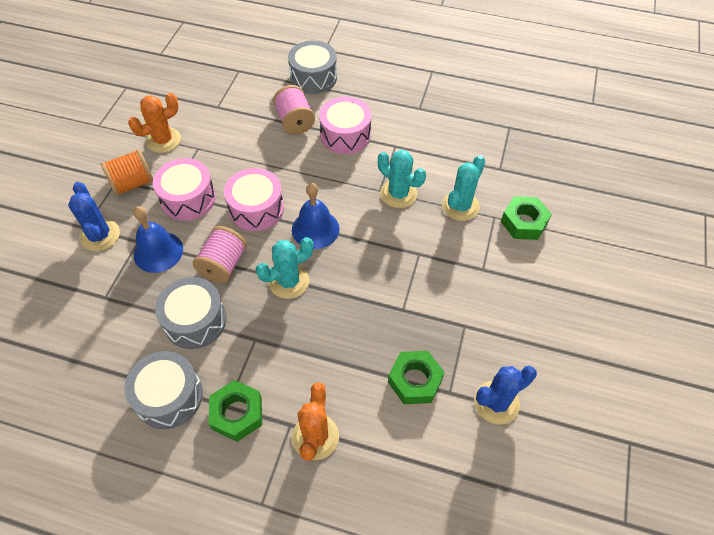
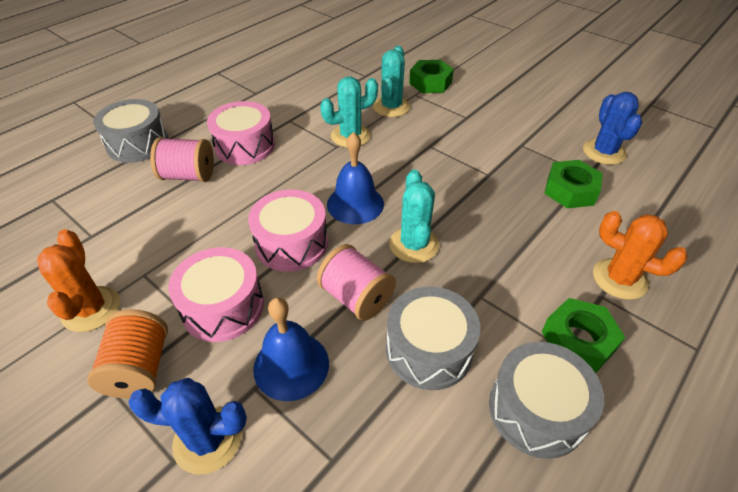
camera: 65 degrees left, 10 degrees down
turquoise cactus [442,155,485,221] -> turquoise cactus turned 45 degrees clockwise [373,46,410,117]

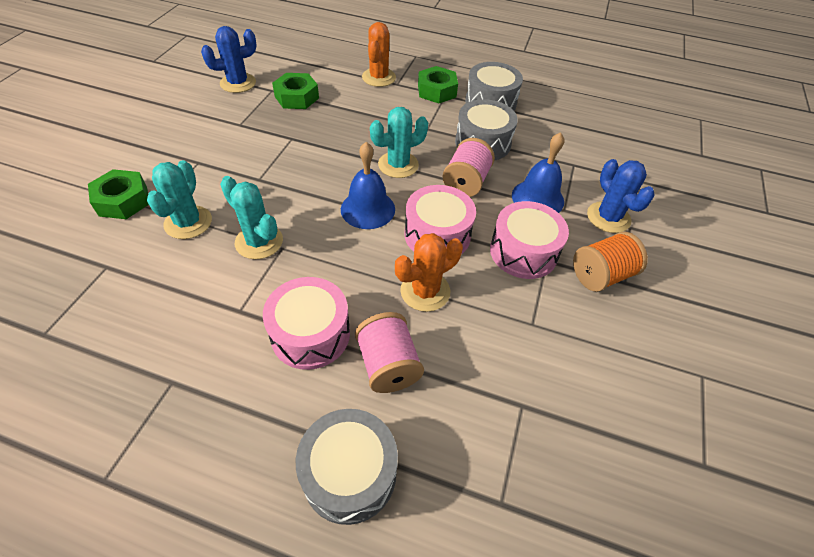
camera: 115 degrees left, 5 degrees up
orange cactus [37,229,120,332] -> orange cactus moved to [395,233,463,312]
turquoise cactus [373,46,410,117] -> turquoise cactus turned 75 degrees counterclockwise [147,160,212,239]

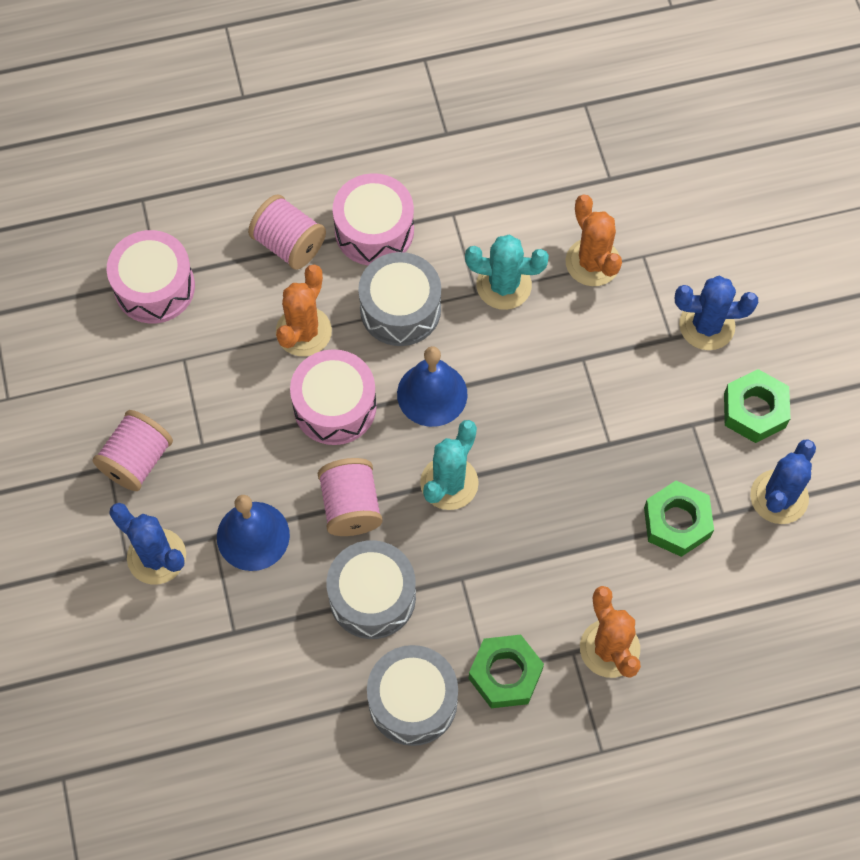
camera: 150 degrees right, 15 degrees up
green nut [88,169,149,219] -> green nut moved to [724,369,791,443]
turquoise cactus [147,160,212,239] -> orange cactus [565,194,622,286]
grey drum [296,409,398,525] -> grey drum moved to [358,252,441,346]
pink drum [490,201,569,279] -> pink drum moved to [107,230,195,324]
orange spool [573,232,648,292] -> pink spool [93,410,173,491]
none -> blue cactus [675,276,758,350]

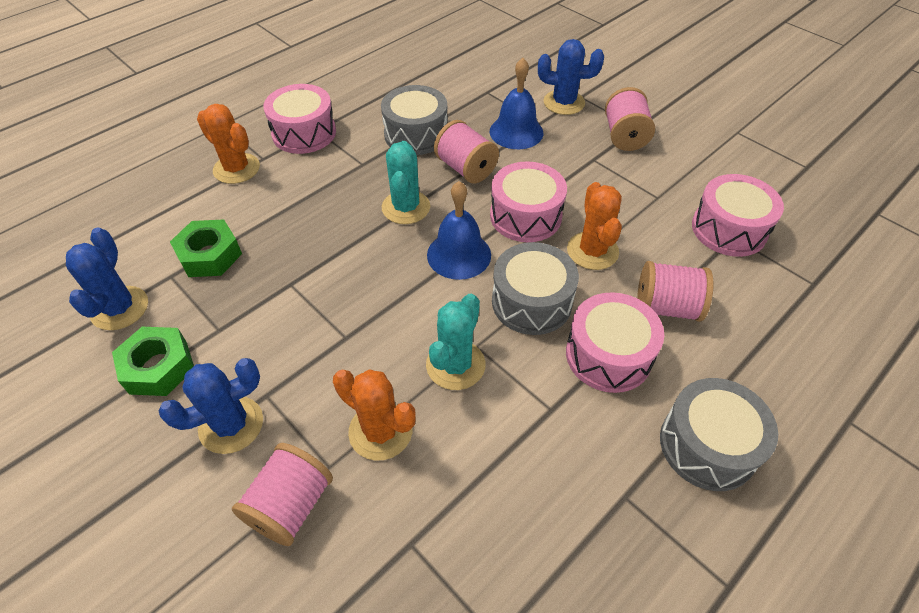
camera: 150 degrees right, 15 degrees down
grey drum [367,645,458,746] -> grey drum moved to [660,378,778,491]
turquoise cactus [465,234,549,310] -> turquoise cactus turned 45 degrees counterclockwise [426,294,485,390]
green nut [469,635,544,708] -> pink drum [263,84,336,154]
none -> pink spool [232,443,333,546]

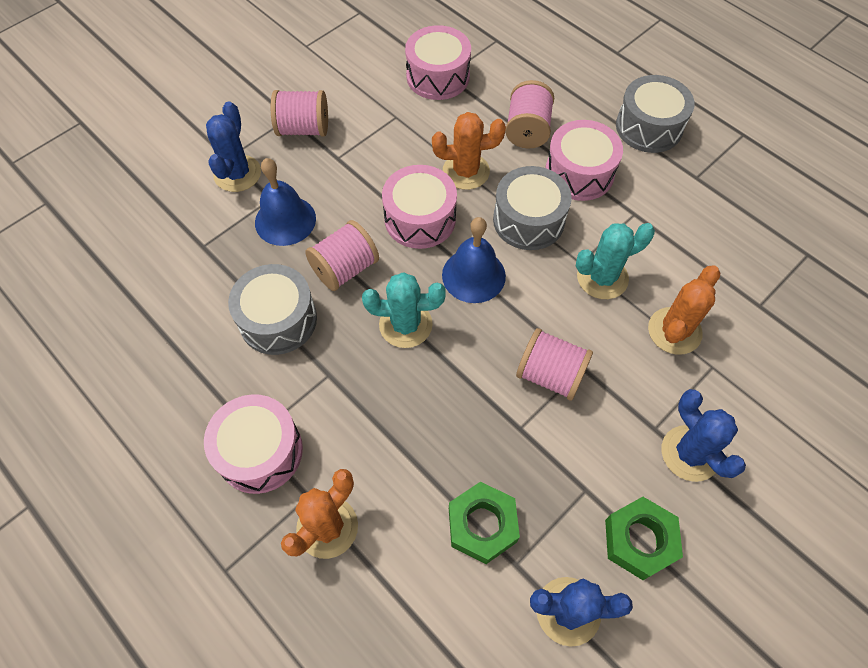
camera: 90 degrees left, 10 degrees up
pink spool [232,443,333,546] -> pink spool moved to [516,328,593,401]
turquoise cactus [426,294,485,390] -> turquoise cactus turned 45 degrees counterclockwise [576,223,655,299]

